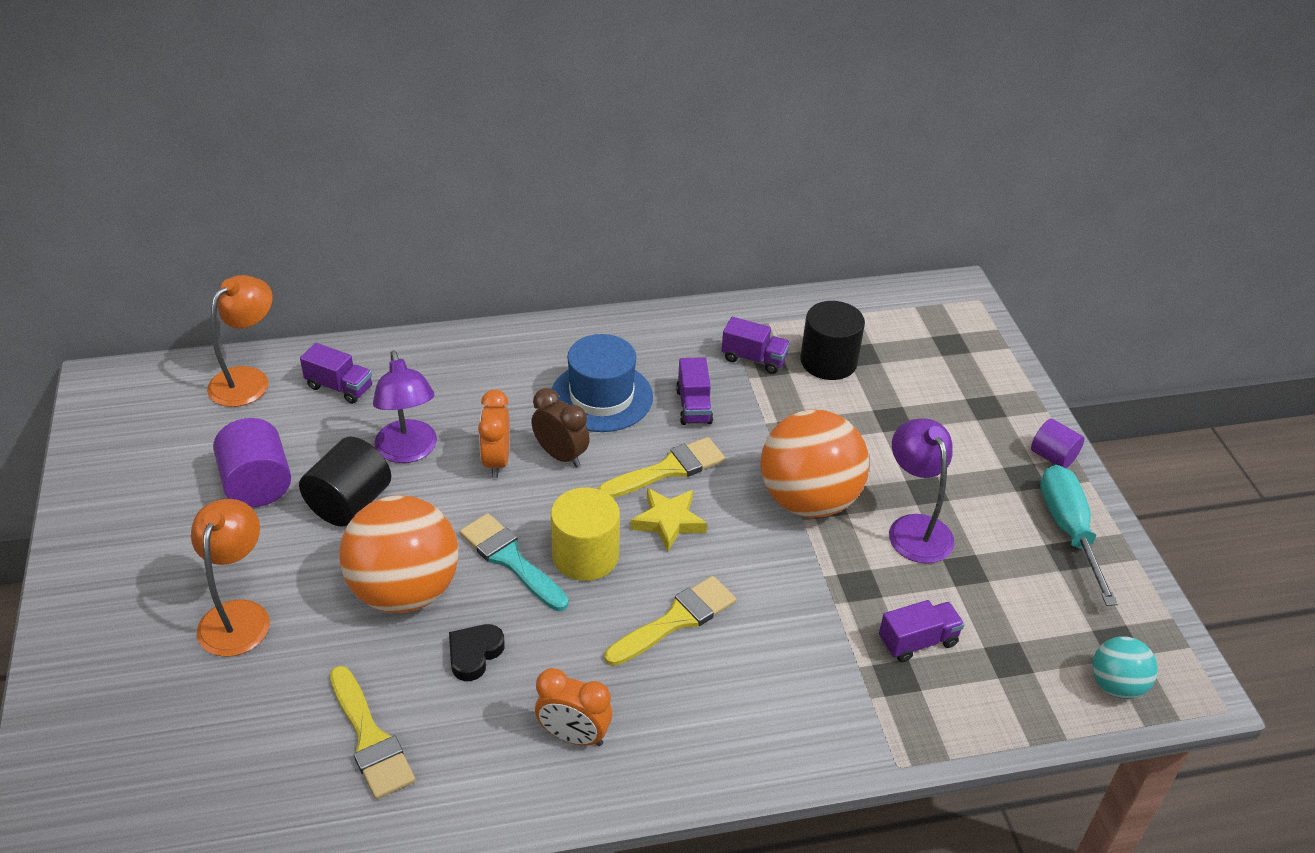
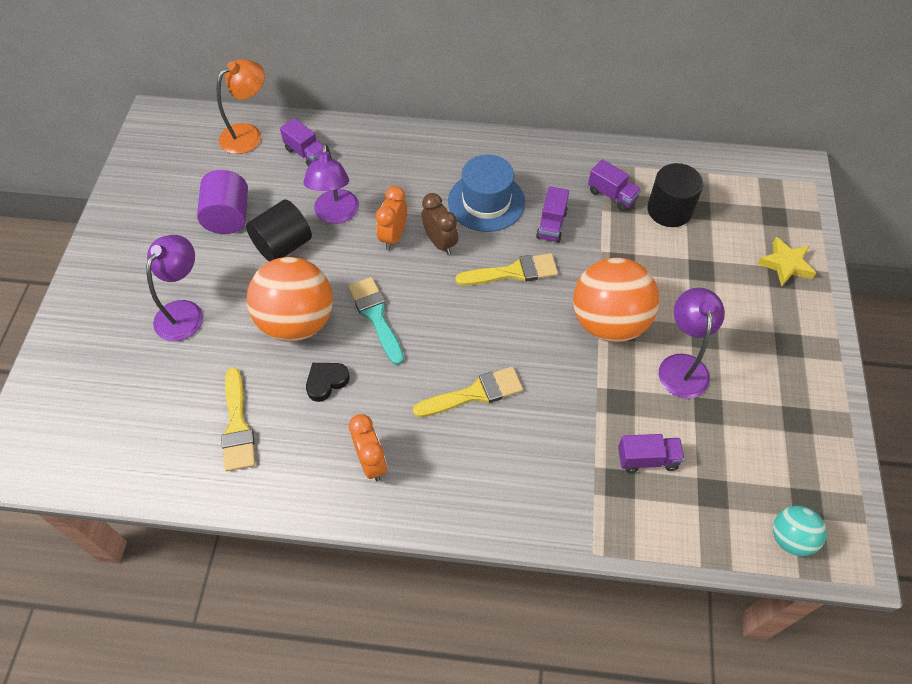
camera: 20 degrees right, 15 degrees up
orange lamp [191,499,270,657] -> purple lamp [146,235,203,341]
orange clock [535,668,612,746] -> orange clock turned 150 degrees counterclockwise [349,414,387,481]
yellow cylinder [551,488,620,581] -> none
yellow star [631,488,707,552] -> yellow star moved to [757,237,816,286]
purple cylinder [1031,419,1084,468] -> none
turquoise screwdriver [1040,465,1118,606] -> none

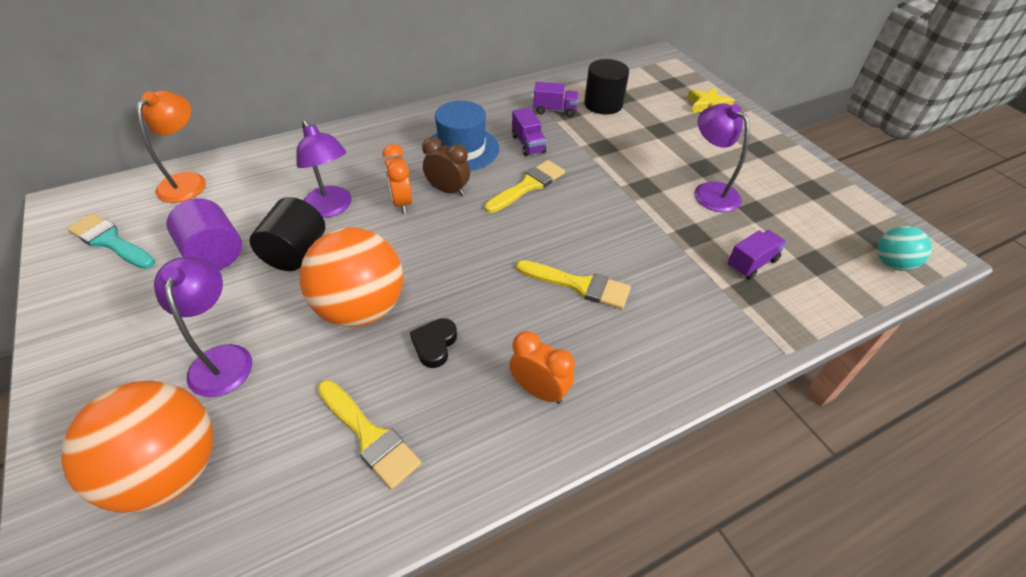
camera: 35 degrees left, 10 degrees down
purple truck [280,118,323,166] -> none
turquoise brush [348,277,404,365] -> turquoise brush moved to [67,213,155,269]
yellow brush [413,367,523,417] -> yellow brush turned 75 degrees clockwise [516,260,631,309]
orange ball [573,258,659,342] -> orange ball moved to [61,381,213,513]

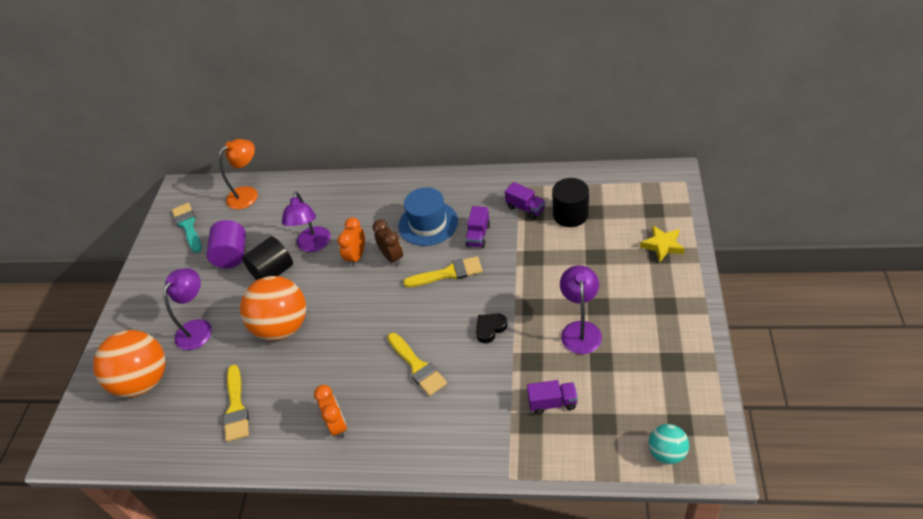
camera: 40 degrees right, 0 degrees up
black heart [410,318,457,368] -> black heart moved to [476,313,508,343]

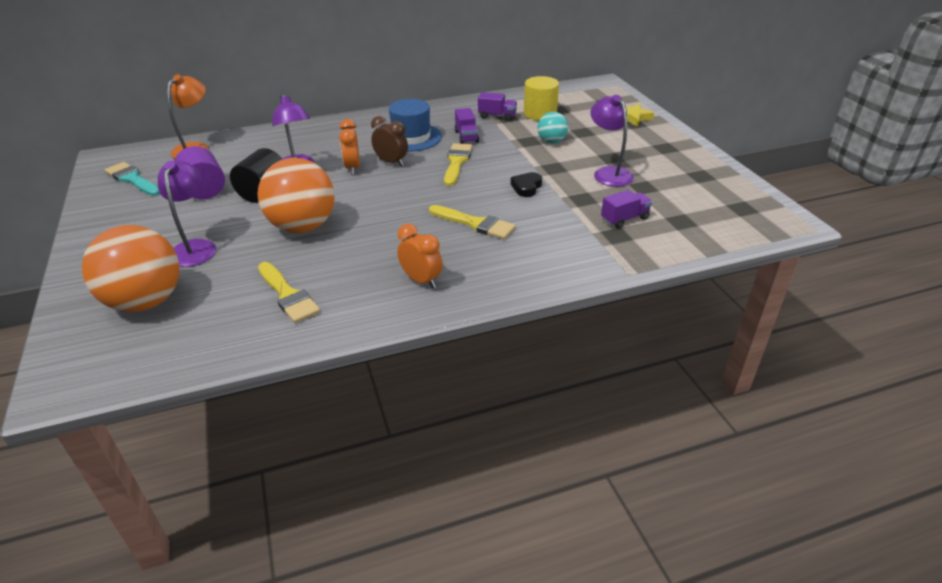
camera: 30 degrees left, 10 degrees down
yellow brush [403,256,483,287] -> yellow brush turned 45 degrees counterclockwise [444,143,472,186]
black cylinder [552,178,589,227] -> yellow cylinder [524,76,559,120]
turquoise ball [649,424,689,464] -> turquoise ball moved to [537,112,568,143]

